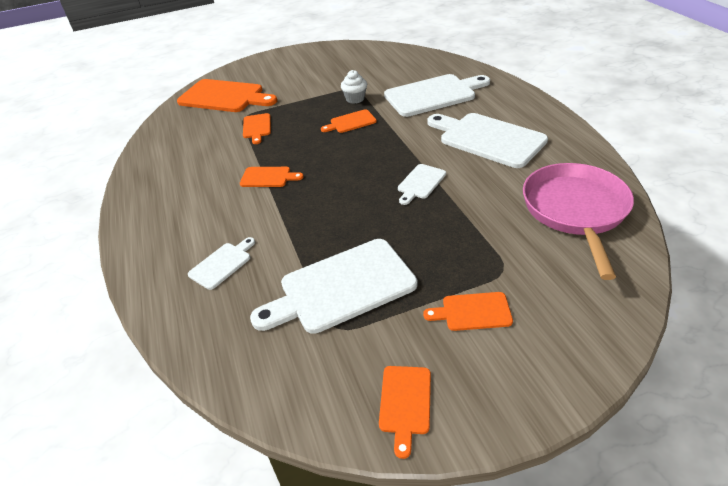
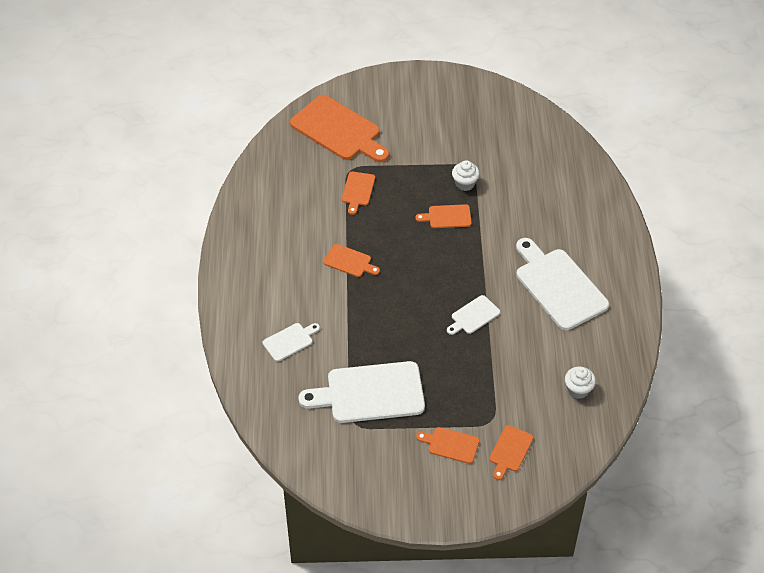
camera: 15 degrees right, 10 degrees up
orange cutting board [379,366,431,459] -> orange cutting board moved to [490,425,533,480]
white cutting board [384,74,490,117] -> none
pink pan [523,163,634,280] -> white cupcake [565,367,596,399]

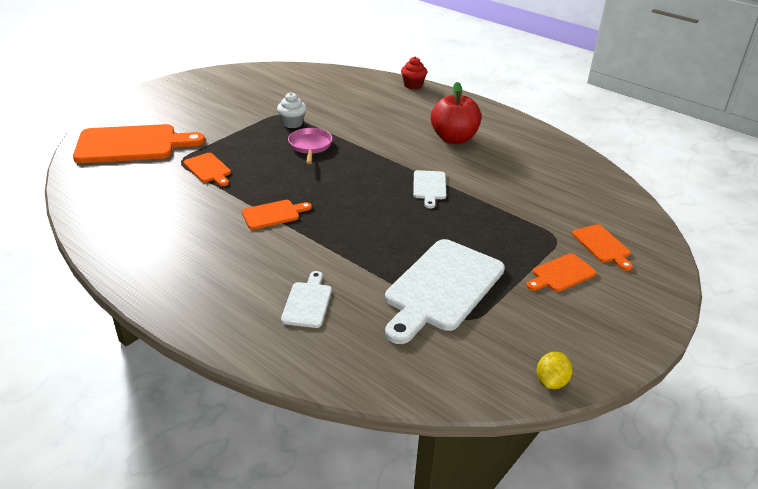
camera: 50 degrees left, 15 degrees down
orange cutting board [415,204,472,228] -> pink pan [288,128,333,164]
white cutting board [516,238,609,330] -> red apple [431,82,481,144]
white cupcake [565,367,596,399] -> none
none -> red cupcake [401,57,427,89]
none -> yellow lemon [537,352,573,389]

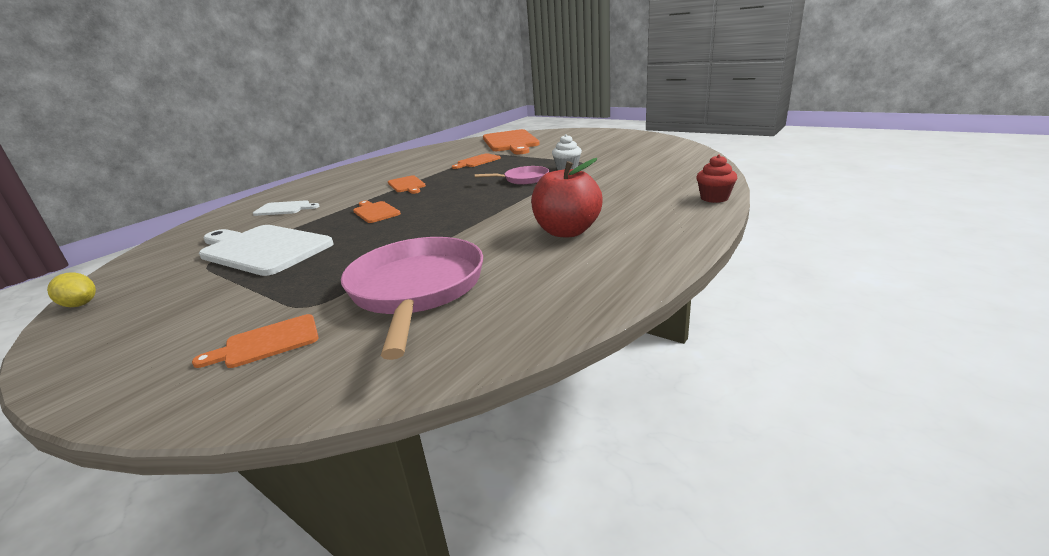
camera: 90 degrees right, 10 degrees down
white cutting board [413,170,446,208] -> none
orange cutting board [526,253,597,292] -> orange cutting board moved to [353,200,401,223]
none -> pink pan [341,237,483,360]

